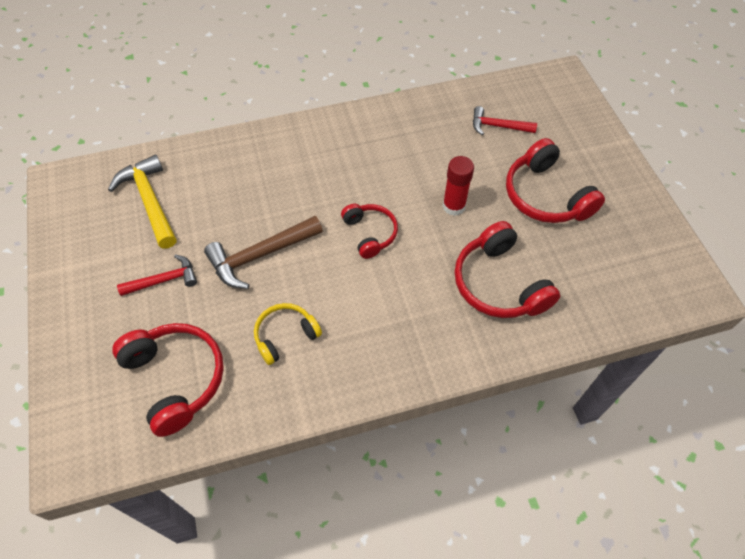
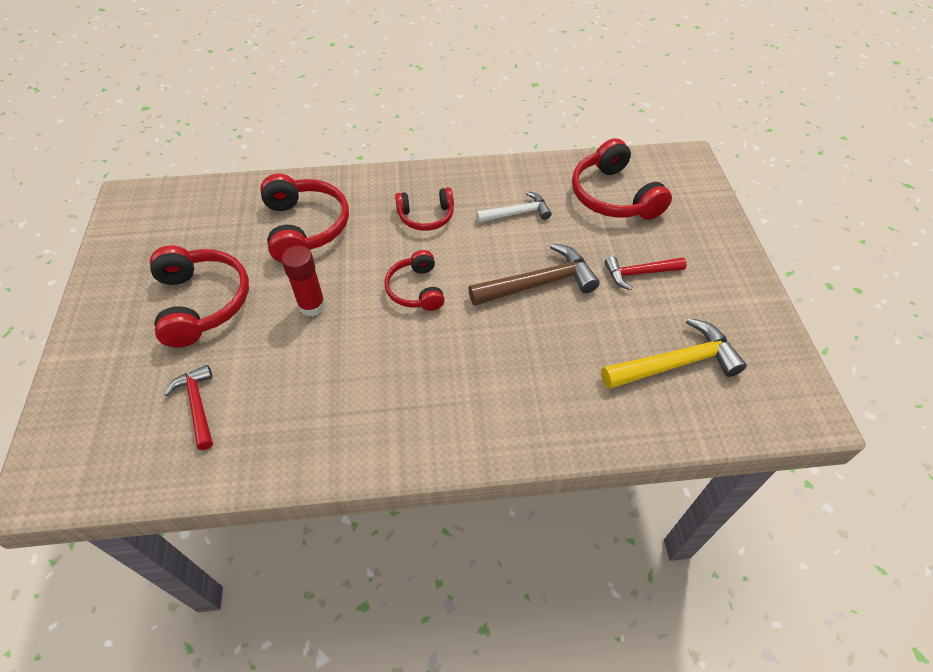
camera: 170 degrees left, 5 degrees down
yellow hammer [108,155,177,249] -> yellow hammer turned 90 degrees counterclockwise [601,318,747,389]
yellow headphones [254,303,322,365] -> white hammer [476,191,552,223]
red hammer [473,106,537,135] -> red hammer turned 135 degrees counterclockwise [164,365,213,450]
none -> red headphones [395,187,454,231]

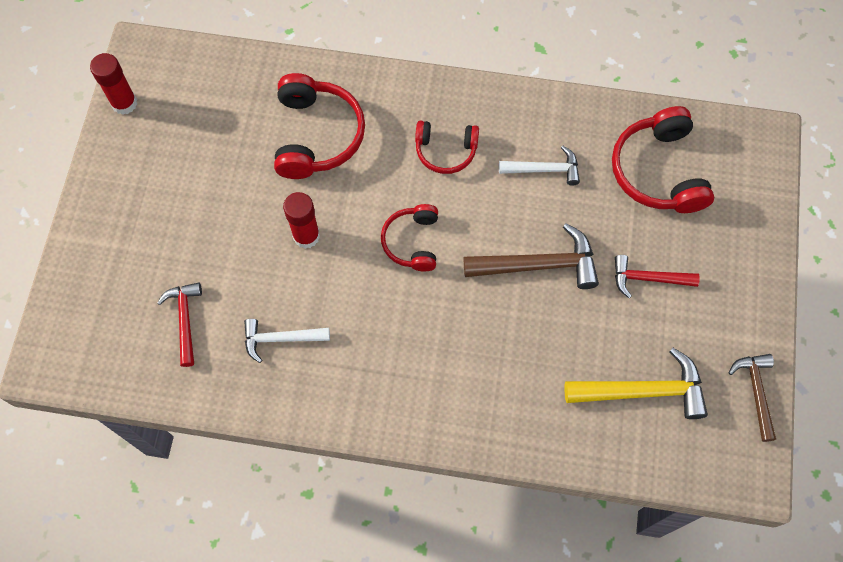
camera: 15 degrees right, 15 degrees up
red headphones [150,245,249,347] -> none
none -> red glue stick [90,53,137,115]
none -> white hammer [244,319,330,363]
none -> brown hammer [728,354,776,442]

